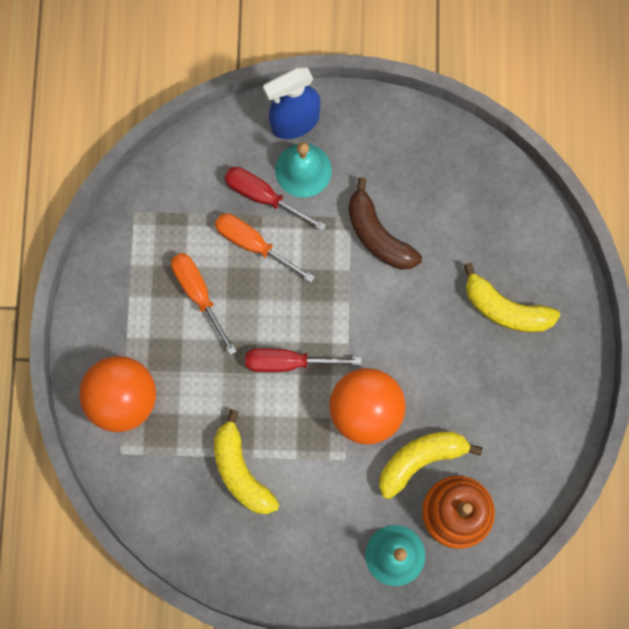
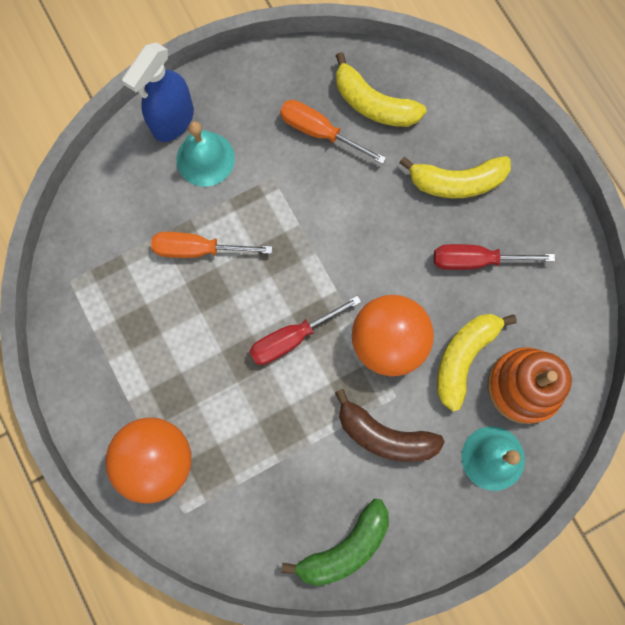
camera: 30 degrees left, 0 degrees up
orange screwdriver [171,253,237,355] -> orange screwdriver moved to [280,100,386,164]
yellow banana [214,409,279,514] -> yellow banana moved to [336,52,427,127]
red screwdriver [224,167,326,231] -> red screwdriver moved to [434,244,555,270]
brown banana [348,177,422,270] -> brown banana moved to [335,389,445,462]
none -> green banana [281,499,389,586]

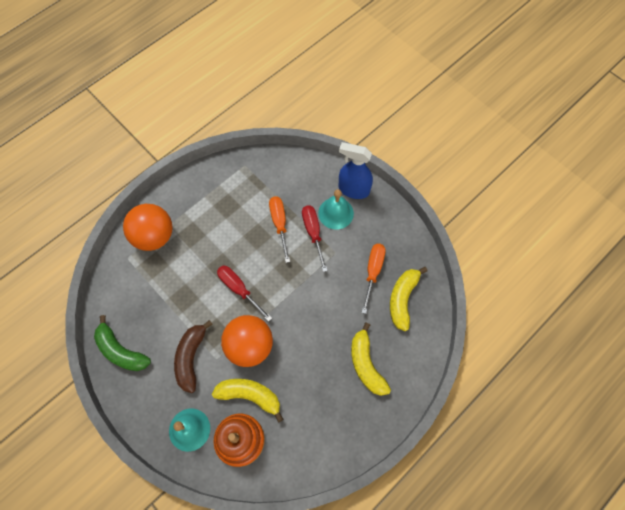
camera: 75 degrees right, 10 degrees down
red screwdriver [434,244,555,270] -> red screwdriver moved to [302,205,328,272]

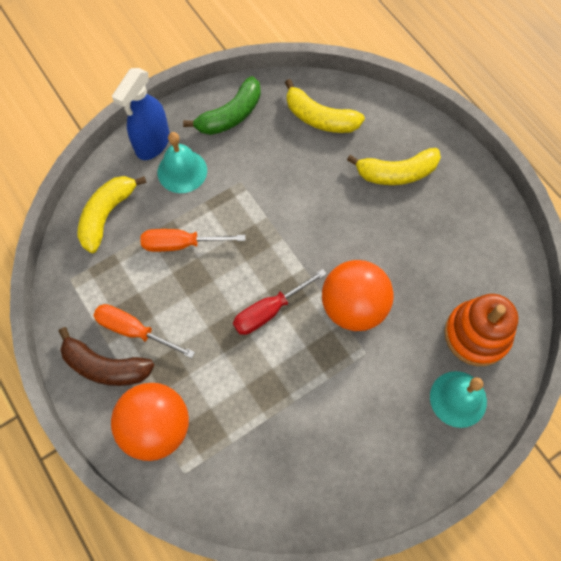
camera: 80 degrees left, 0 degrees up
green banana [94,315,151,371] -> green banana moved to [183,76,261,135]
brown banana [174,320,212,393] -> brown banana moved to [59,327,154,386]
yellow banana [212,379,284,423] -> yellow banana moved to [77,176,147,253]
red screwdriver [302,205,328,272] -> none
orange screwdriver [362,244,385,314] -> orange screwdriver moved to [93,304,195,358]

